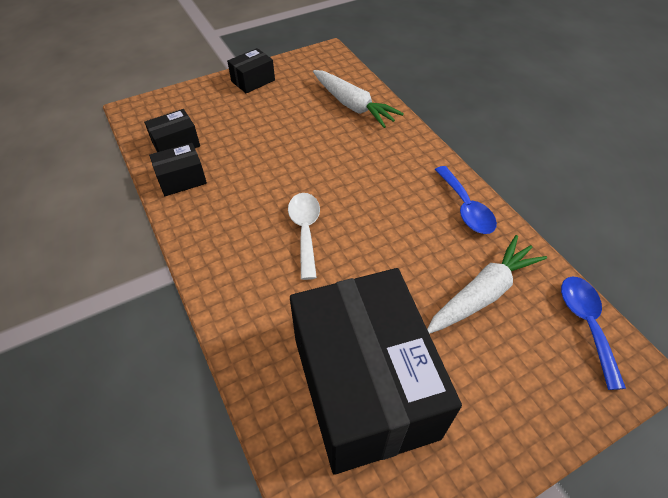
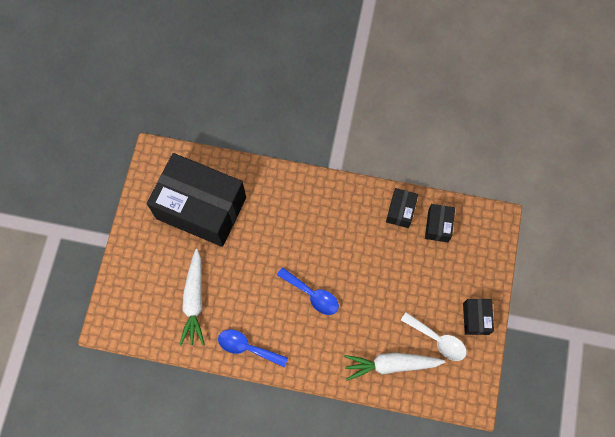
camera: 130 degrees right, 20 degrees up
white spoon [288,193,320,280] -> white spoon moved to [401,312,467,361]
blue spoon [561,276,626,390] -> blue spoon moved to [277,267,339,315]

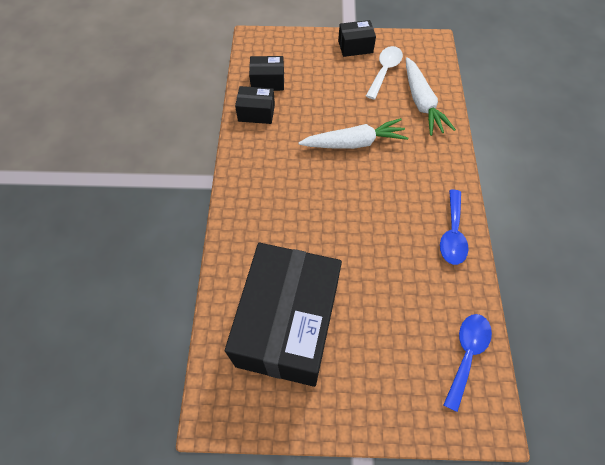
camera: 100 degrees left, 10 degrees down
white carrot [179,249,205,345] -> white carrot moved to [298,118,408,149]
blue spoon [277,267,339,315] -> blue spoon moved to [444,314,492,412]

